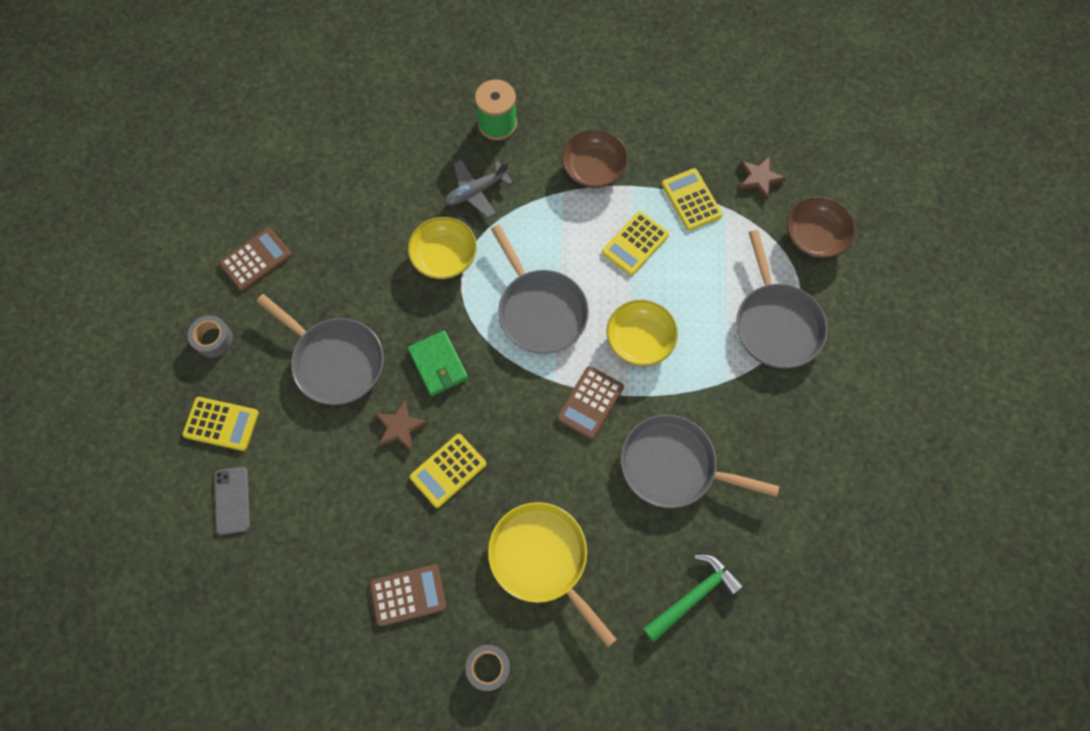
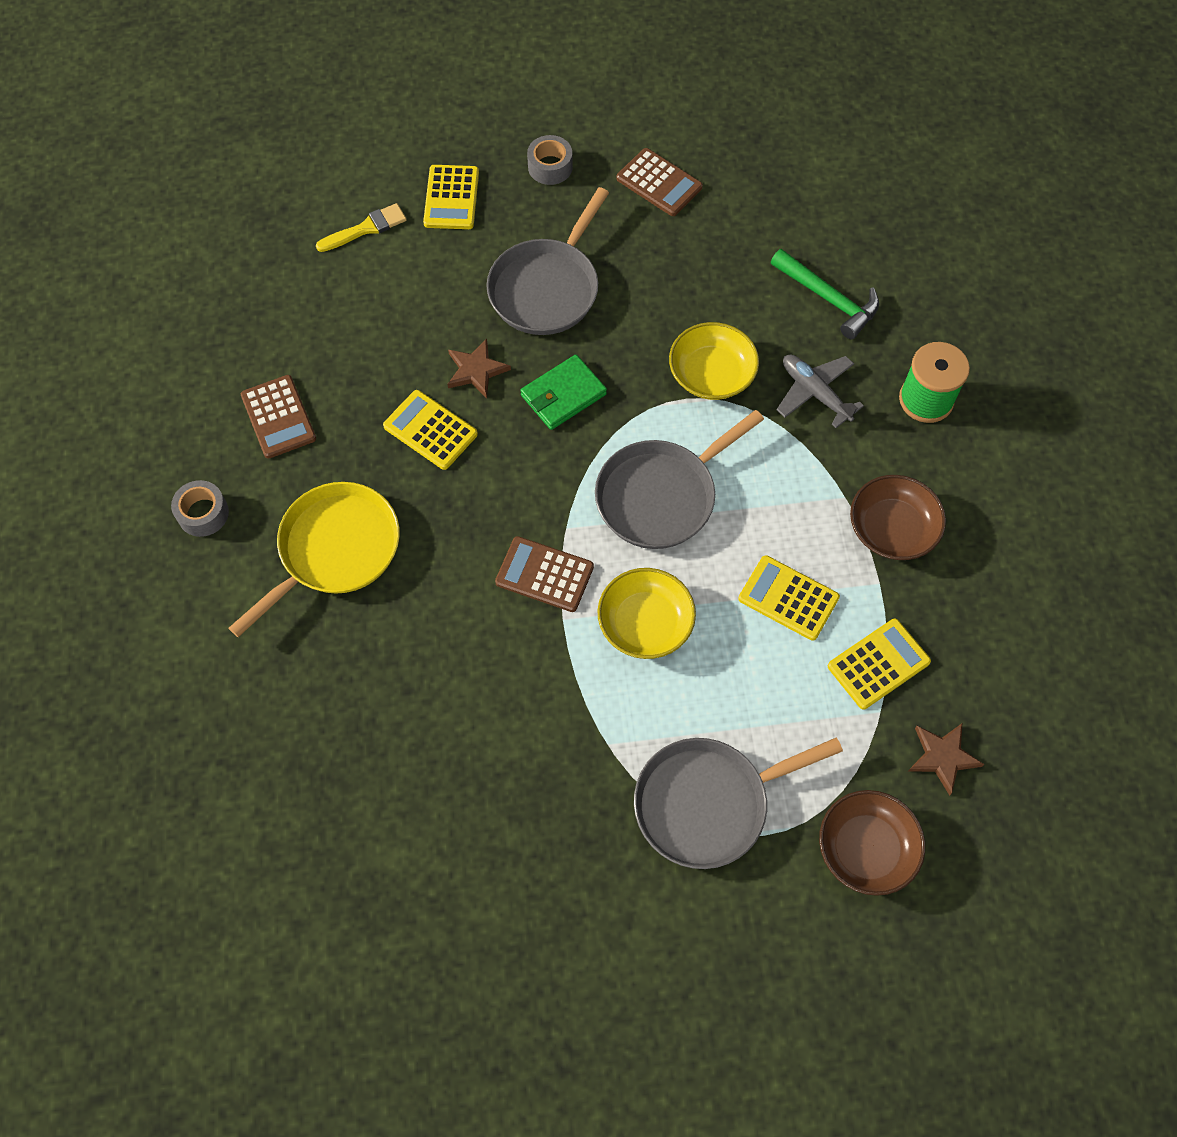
camera: 80 degrees right, 5 degrees down
grey phone [214,467,250,535] -> yellow brush [316,203,407,252]
grey pan [621,415,779,508] -> none
green hammer [643,554,744,642] -> green hammer moved to [771,249,879,339]

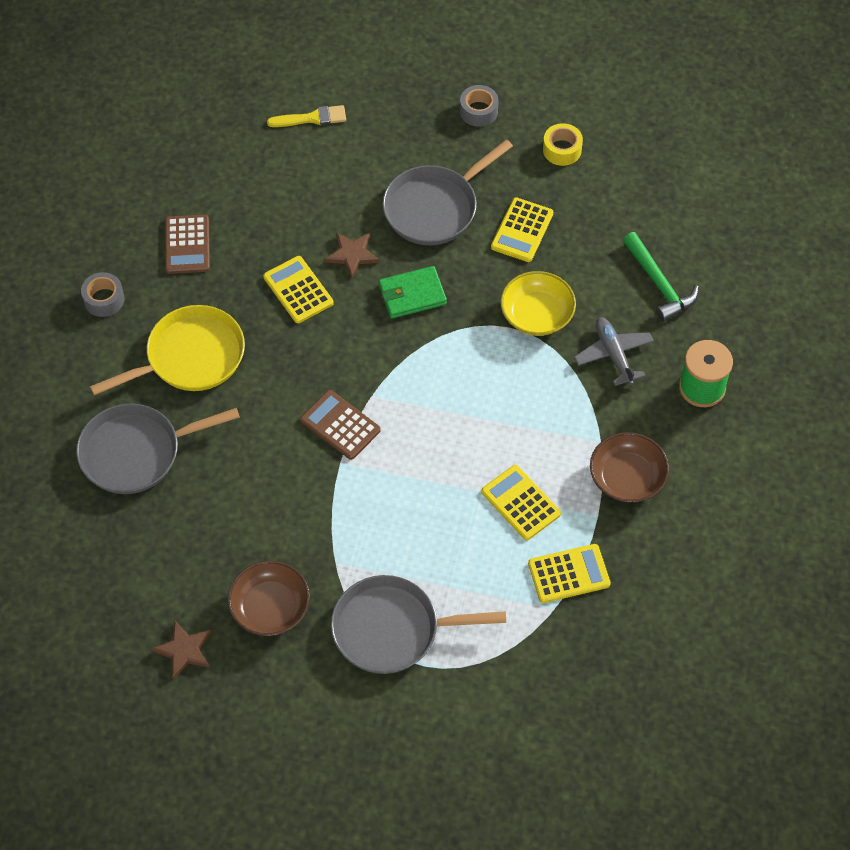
camera: 20 degrees right, 5 degrees down
yellow calculator [423,165,479,229] -> yellow calculator moved to [491,197,553,262]
grey pan [595,410,764,549] -> grey pan moved to [76,404,240,494]
yellow bowl [598,568,696,659] -> none
brown calculator [616,148,703,216] -> yellow tape [543,123,583,166]
brown bowl [819,790,925,896] -> brown bowl moved to [228,561,310,636]
brown star [908,723,984,796] -> brown star moved to [152,621,211,680]

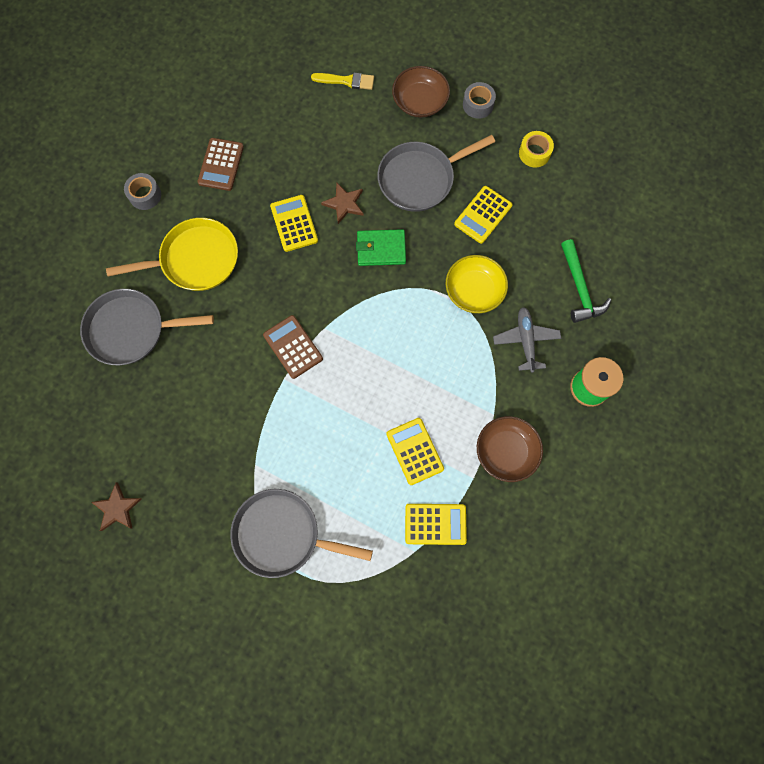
camera: 15 degrees right, 15 degrees up
brown bowl [228,561,310,636] -> brown bowl moved to [392,66,450,118]

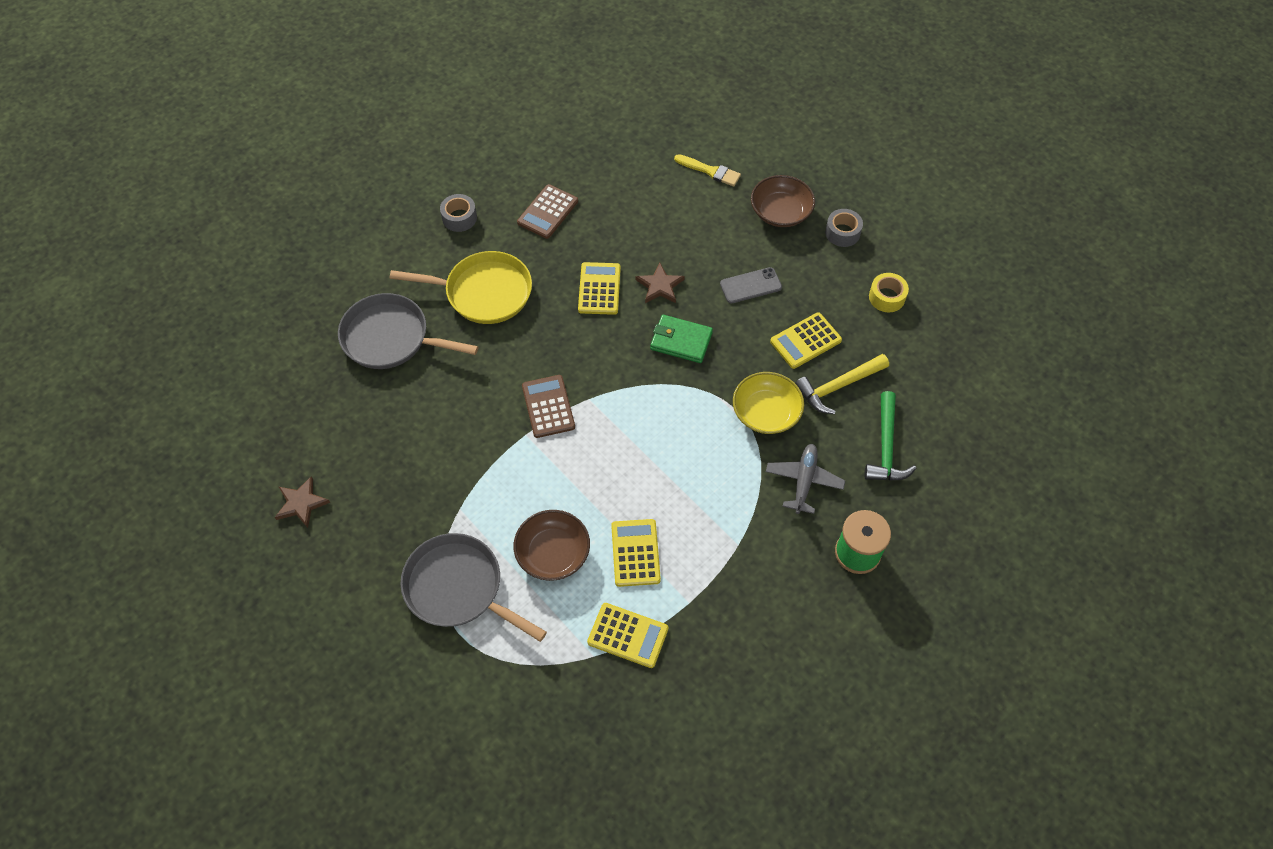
camera: 20 degrees right, 15 degrees down
grey pan [377,135,495,212] -> grey phone [720,267,782,303]
brown bowl [477,416,543,482] -> brown bowl moved to [514,510,590,581]
none -> yellow hammer [795,354,889,414]

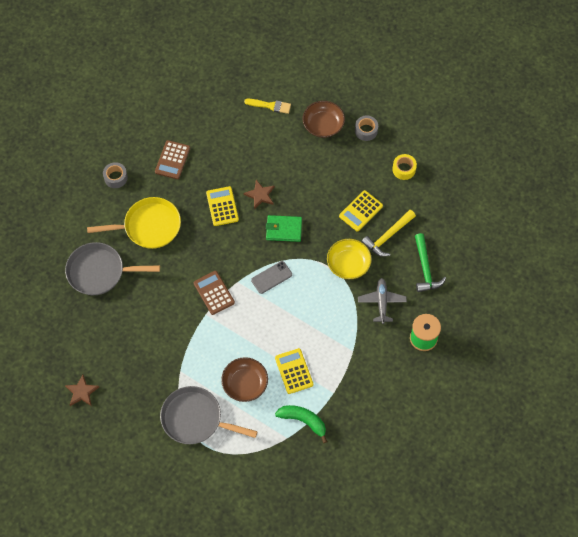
camera: 15 degrees left, 5 degrees up
yellow calculator [587,603,669,668] -> green banana [275,405,327,443]
grey phone [720,267,782,303] -> grey phone moved to [251,261,292,294]

